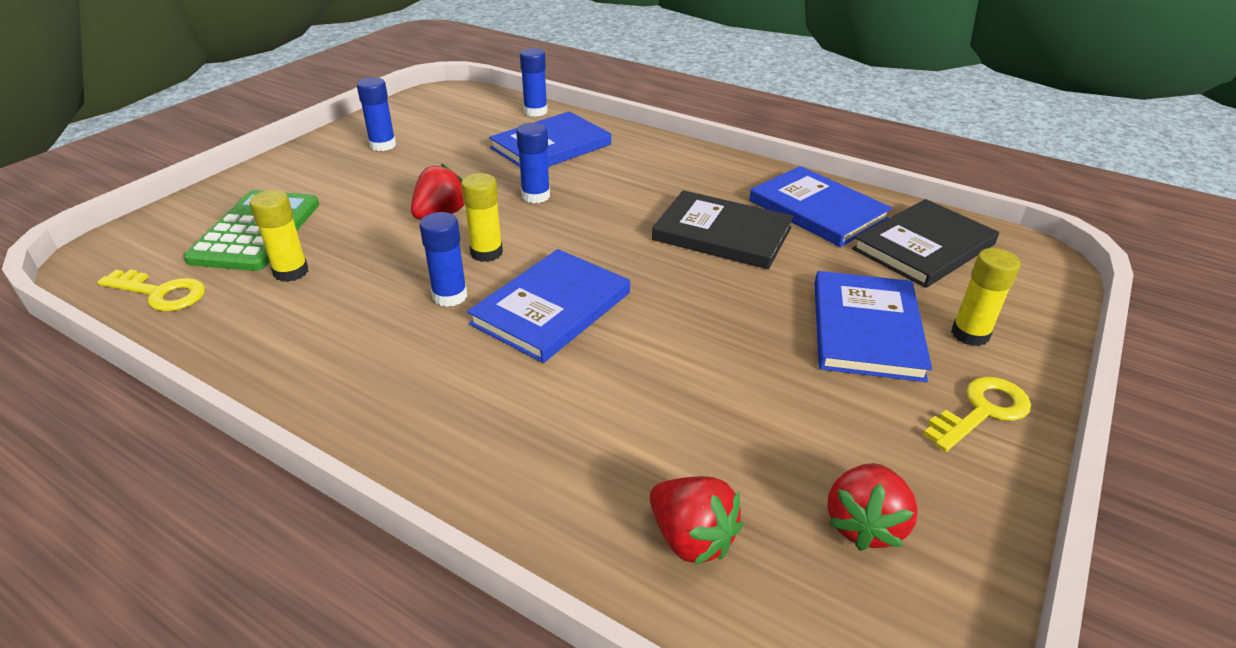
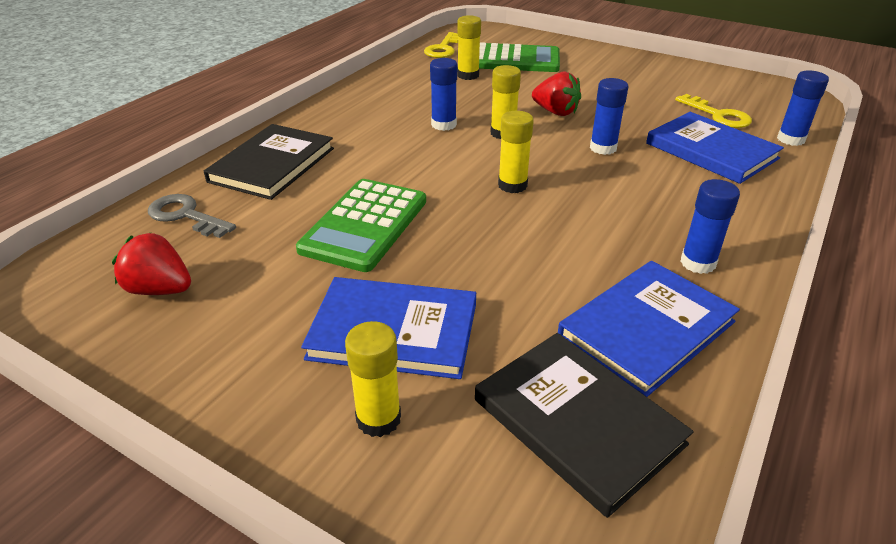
camera: 90 degrees right, 0 degrees up
blue glue stick [357,77,396,151] -> blue glue stick moved to [680,179,740,274]
blue book [467,249,630,363] -> none
red strawberry [650,476,743,565] -> grey key [148,194,236,238]
black book [652,190,794,269] -> black book moved to [204,124,334,200]
yellow key [923,377,1031,452] -> yellow key moved to [675,94,752,128]
none -> green calculator [296,179,426,272]
none -> yellow glue stick [498,111,534,193]

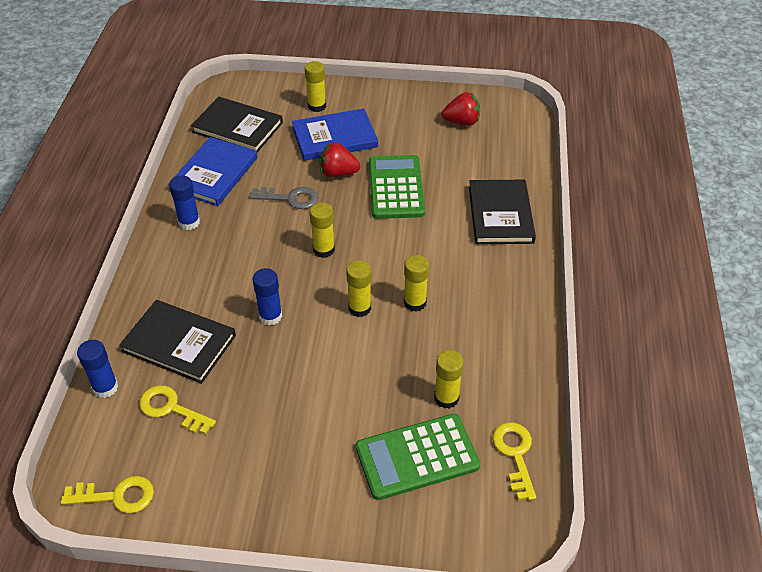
camera: 155 degrees right, 10 degrees up
grey key [148,194,236,238] -> grey key moved to [249,187,318,209]
blue glue stick [430,58,457,131] -> yellow glue stick [404,255,429,312]
red strawberry [532,72,581,116] -> red strawberry moved to [320,142,360,177]
blue book [646,112,784,184] -> black book [119,300,236,384]
none -> yellow key [61,476,154,513]

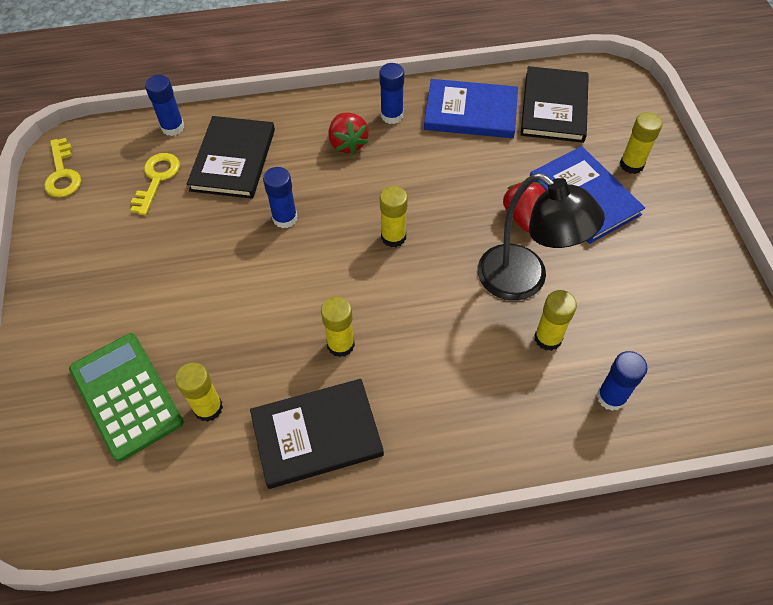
camera: 75 degrees right, 10 degrees up
grey key [249,187,318,209] -> none
yellow glue stick [346,260,371,317] -> yellow glue stick moved to [534,290,577,351]
green calculator [369,155,425,219] -> black lamp [478,173,605,301]
red strawberry [442,92,480,126] -> red strawberry moved to [329,112,369,155]
black book [469,180,536,244] -> black book moved to [250,379,384,489]
yellow key [492,422,536,500] -> none
none -> blue glue stick [597,351,647,411]

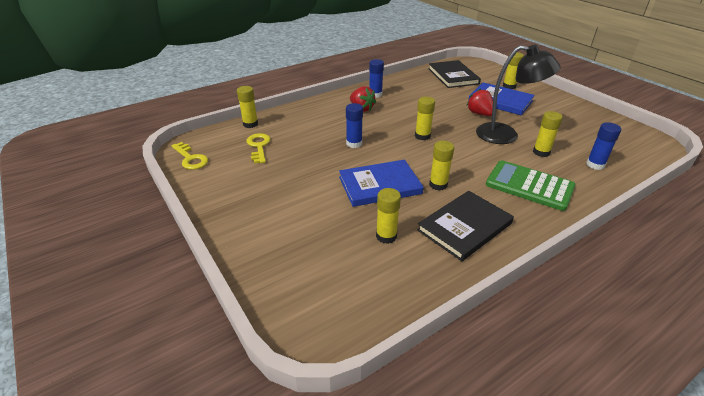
camera: 25 degrees left, 20 degrees down
green calculator [69,333,184,462] -> green calculator moved to [486,160,576,211]
blue glue stick [145,75,184,136] -> yellow glue stick [237,86,258,128]
black book [187,116,275,199] -> none
blue book [424,79,518,138] -> blue book moved to [339,160,424,207]

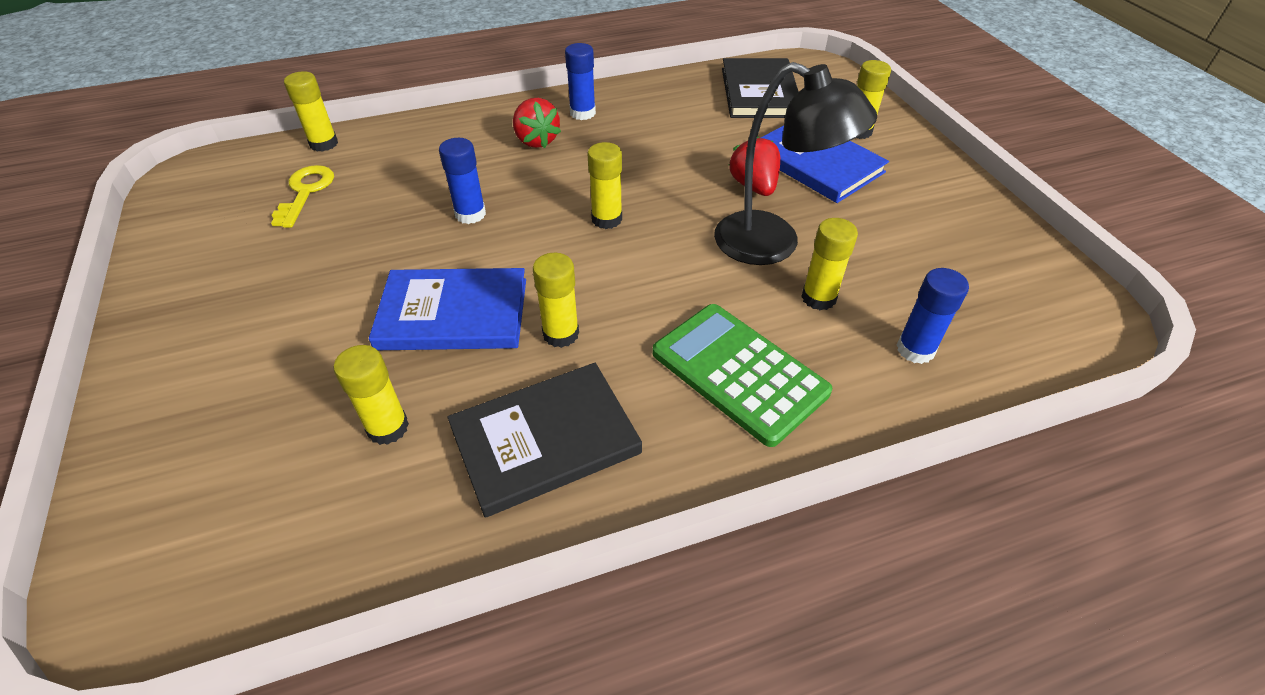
camera: 15 degrees right, 10 degrees up
yellow key [172,142,208,170] -> none

